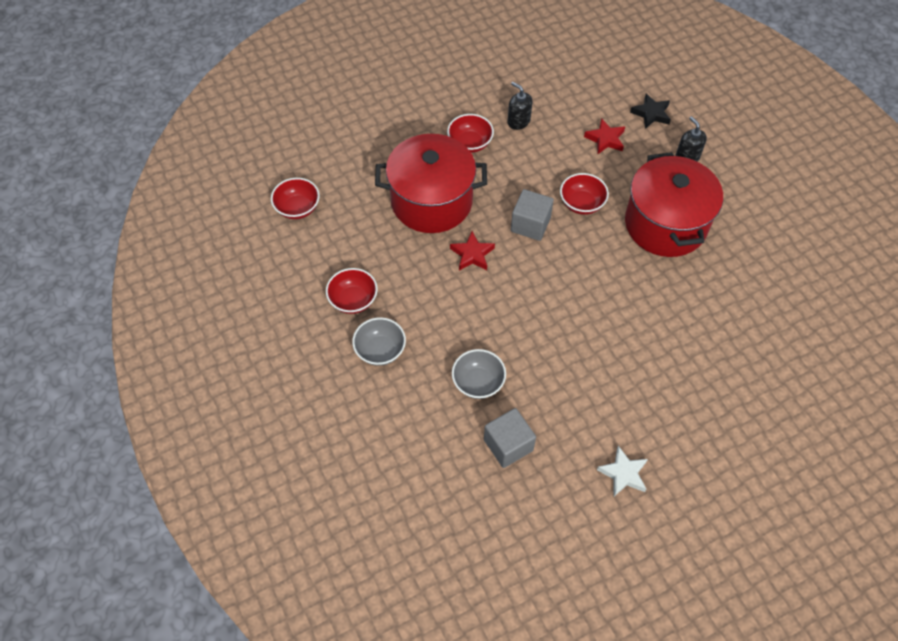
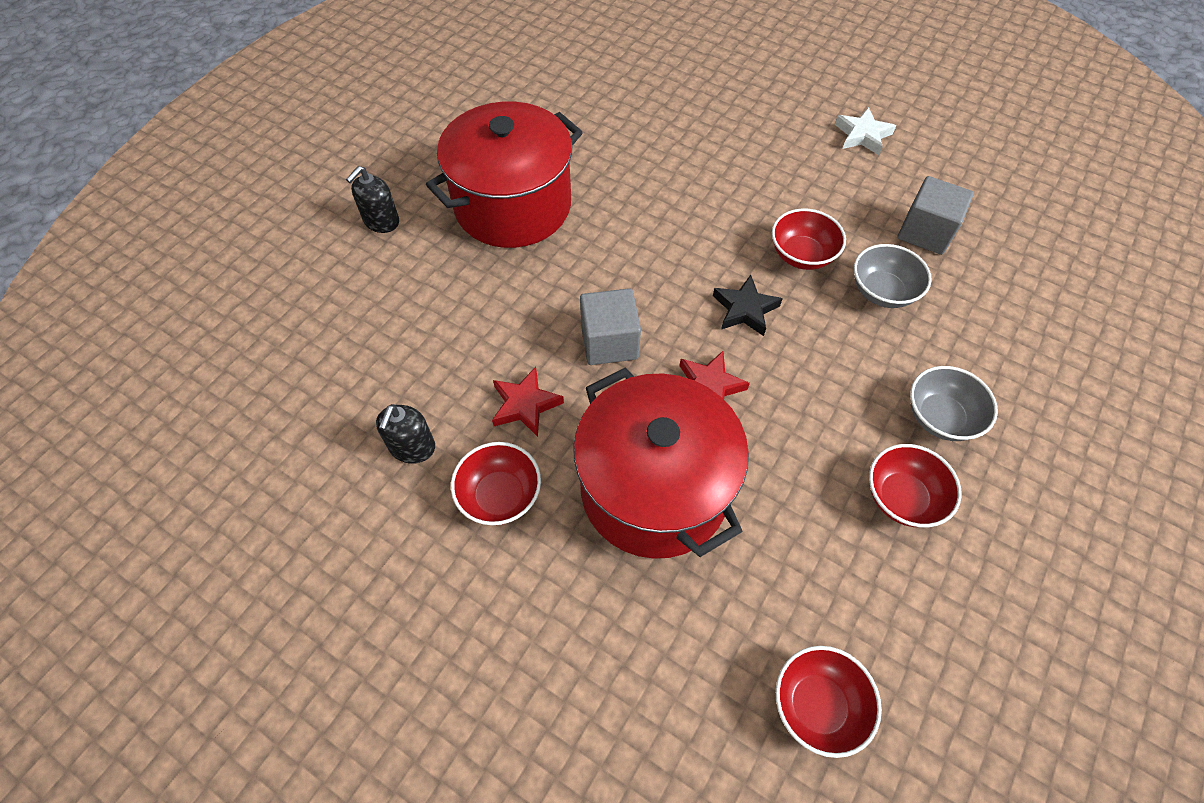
camera: 120 degrees left, 0 degrees up
red bowl [560,173,609,215] -> red bowl moved to [772,209,846,270]
red star [584,118,625,155] -> red star moved to [492,367,564,437]
black star [630,94,671,129] -> black star moved to [713,275,783,336]

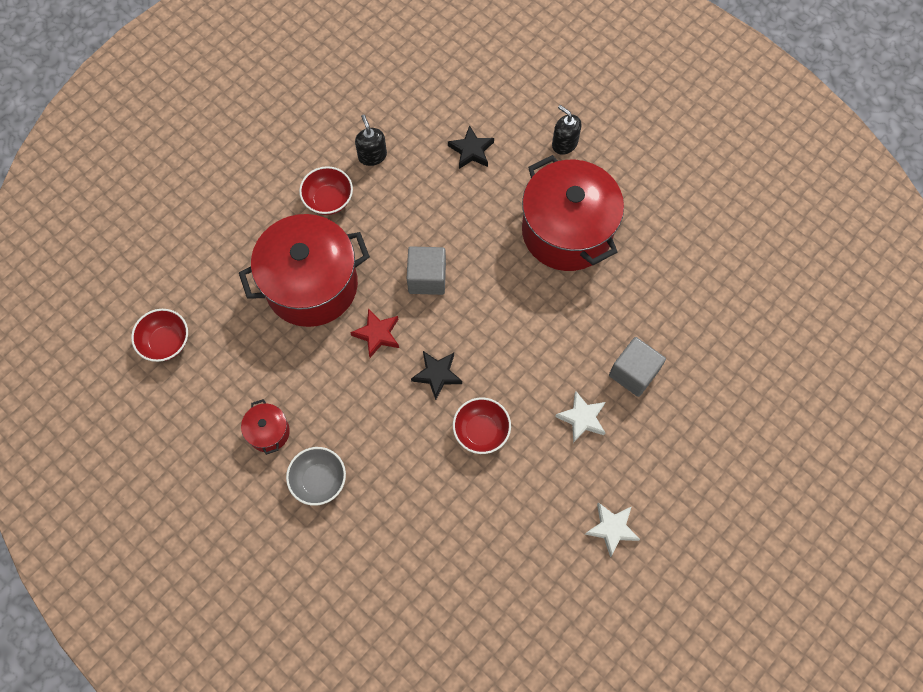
camera: 100 degrees right, 10 degrees up
black soap dispenser [376,404,435,464] -> black soap dispenser turned 45 degrees clockwise [355,115,387,166]
red star [492,367,564,437] -> none
grey bowl [854,244,932,308] -> none
red bowl [869,444,962,527] -> red pot [241,399,290,455]
grey cube [898,176,974,255] -> grey cube moved to [609,337,666,397]
none -> black star [448,125,494,169]
none -> white star [555,391,606,443]

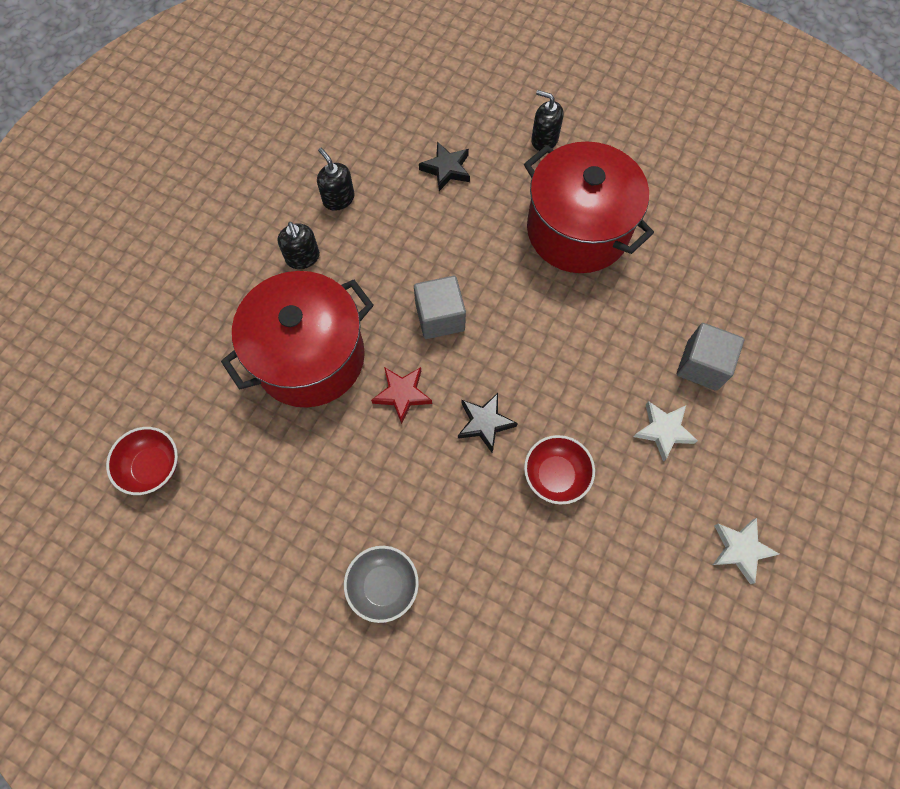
camera: 15 degrees left, 0 degrees up
red pot [241,399,290,455] -> none
red bowl [299,166,353,215] -> black soap dispenser [277,222,320,269]

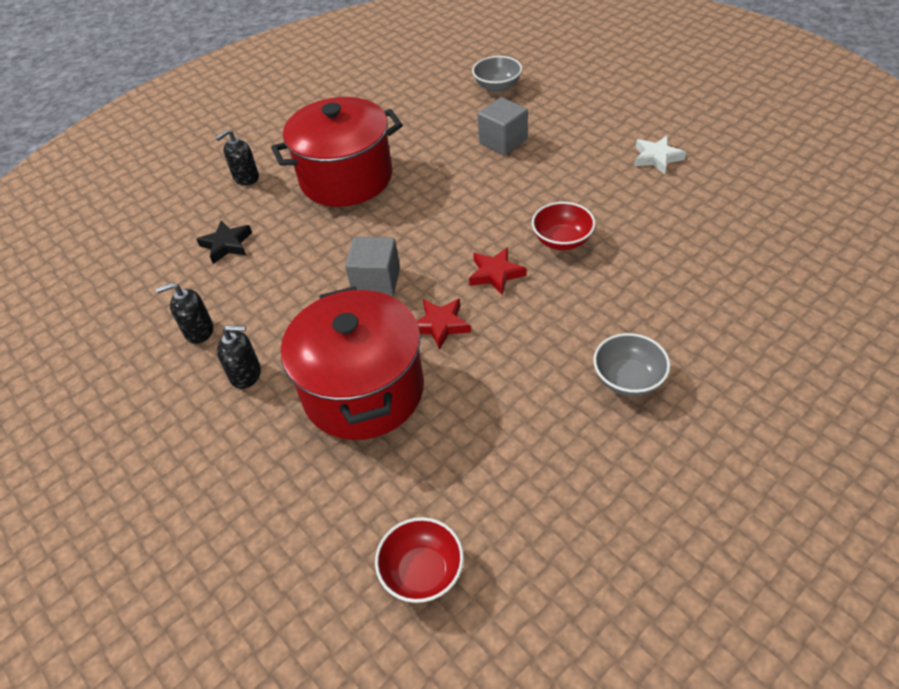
camera: 65 degrees left, 20 degrees down
black star [458,393,518,452] -> red star [469,247,526,296]
white star [634,401,698,462] -> none
none -> grey bowl [472,56,522,93]

